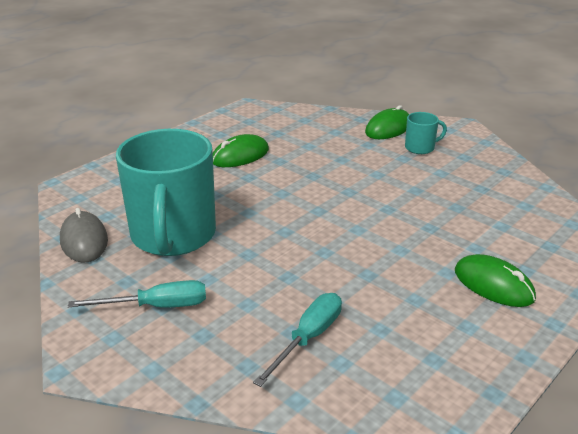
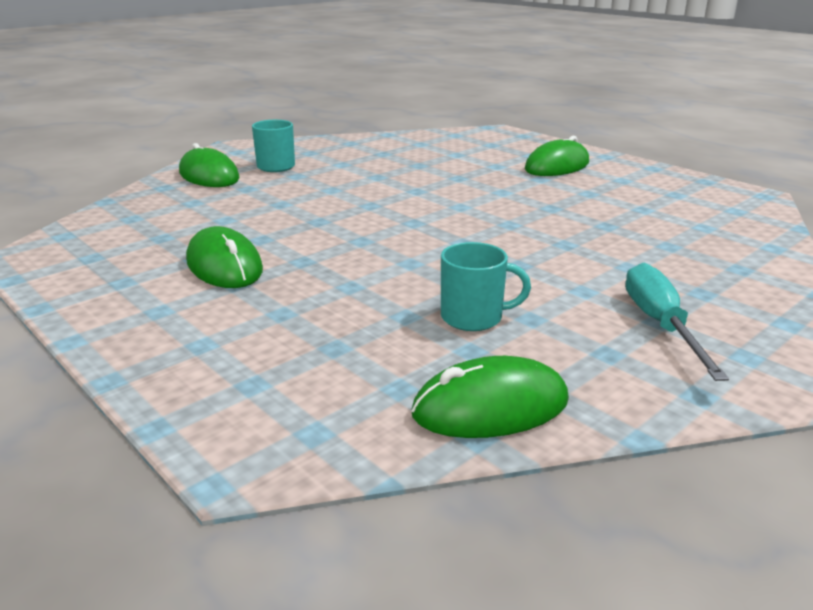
camera: 85 degrees left, 5 degrees down
grey mouse [60,208,108,263] -> green mouse [411,356,569,438]
turquoise mug [116,129,216,256] -> turquoise mug [441,242,531,331], size x0.42
turquoise screwdriver [253,293,342,387] -> none

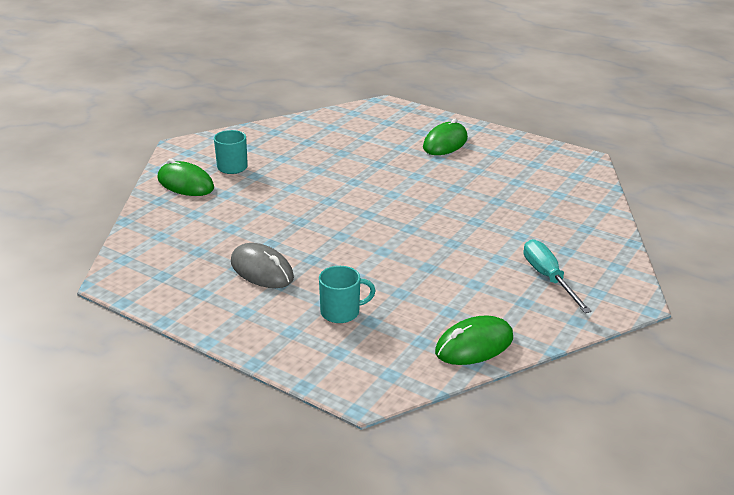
camera: 15 degrees left, 5 degrees up
green mouse [186,226,263,288] -> grey mouse [231,243,294,288]
turquoise mug [441,242,531,331] -> turquoise mug moved to [319,266,376,323]

